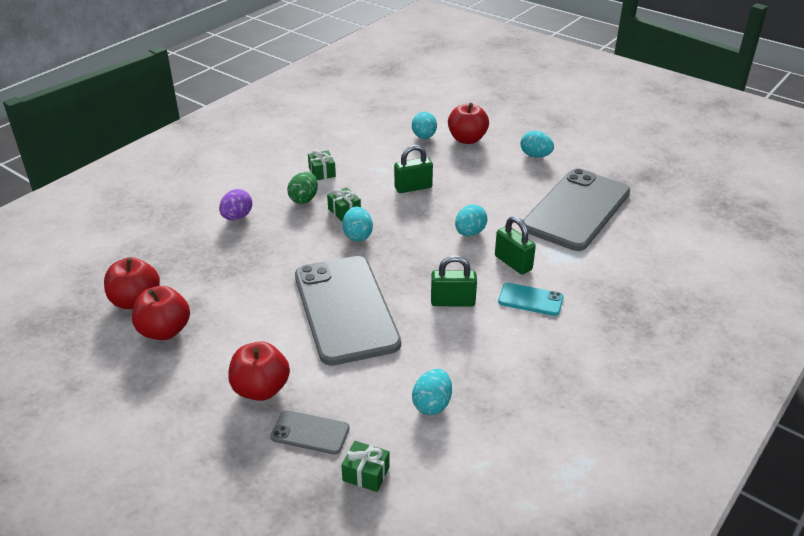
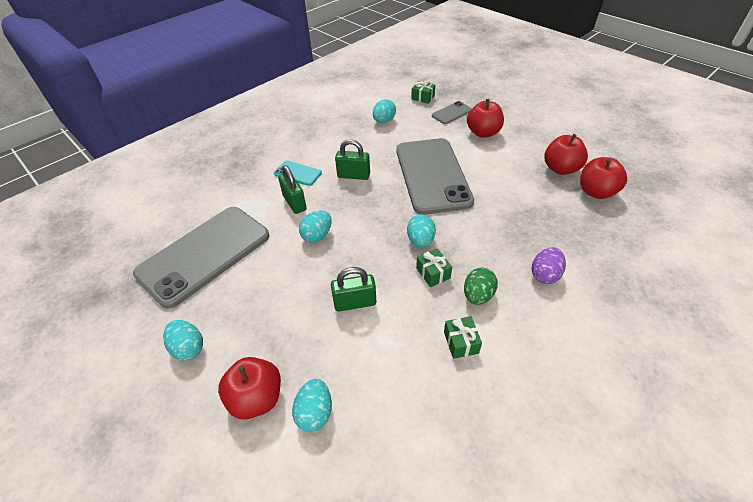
camera: 170 degrees left, 10 degrees up
grey phone [270,410,350,455] -> grey phone turned 60 degrees counterclockwise [432,101,472,124]

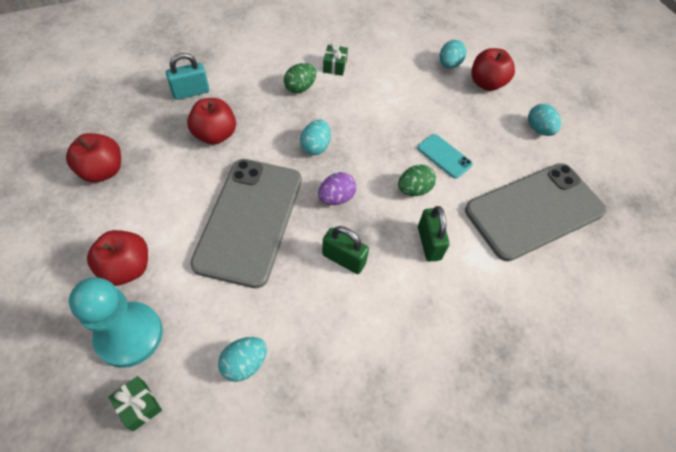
camera: 165 degrees left, 10 degrees up
turquoise phone [274,161,322,186] -> turquoise phone moved to [417,134,473,179]
turquoise egg [299,210,332,243] -> green egg [398,165,436,196]
green padlock [331,267,376,312] -> none
green gift [416,248,452,287] -> none
grey phone [432,101,472,124] -> turquoise pawn [69,277,163,368]
purple egg [531,247,566,284] -> purple egg moved to [318,172,356,205]
red apple [580,157,627,199] -> red apple moved to [187,98,236,145]
none -> turquoise padlock [166,53,209,100]

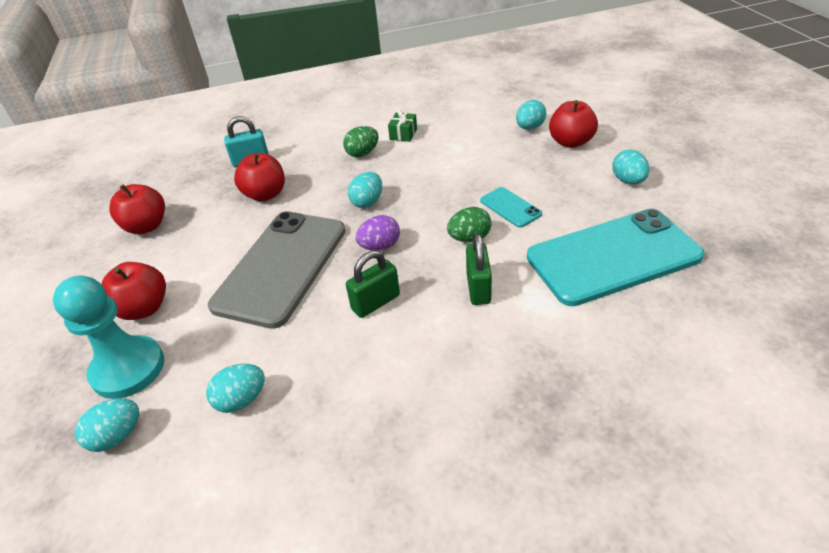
camera: 15 degrees right, 15 degrees down
green gift [108,376,162,431] -> turquoise egg [75,398,139,452]
green padlock [322,226,369,274] -> green padlock turned 75 degrees counterclockwise [346,251,400,318]
grey phone [465,163,607,261] -> turquoise phone [527,209,705,306]

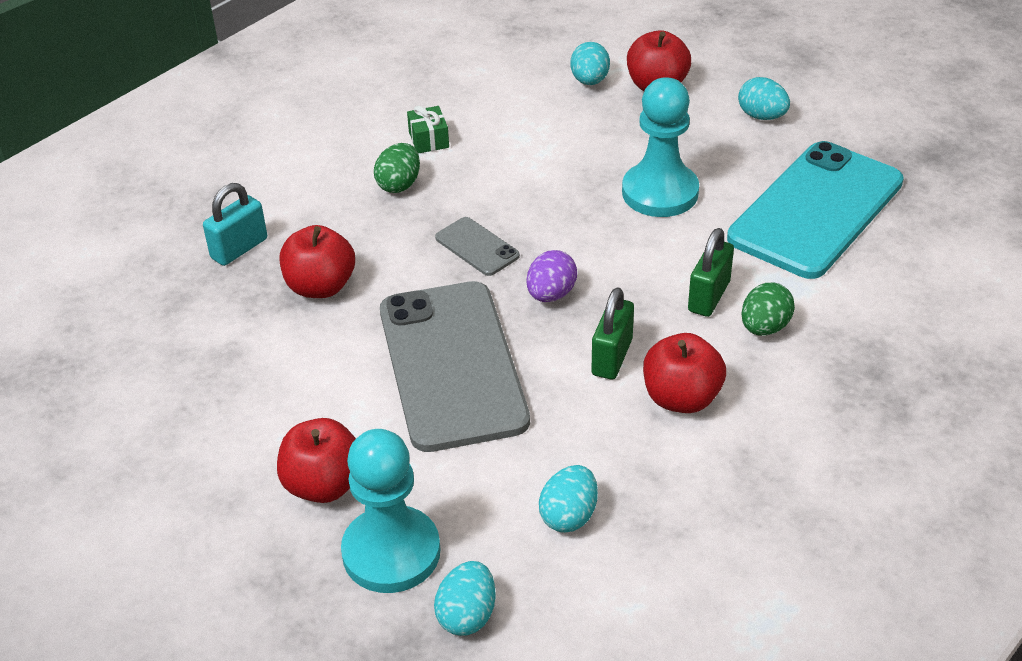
camera: 35 degrees left, 0 degrees up
red apple [109,184,165,234] -> red apple moved to [643,333,726,413]
turquoise egg [348,172,382,208] -> grey phone [435,217,520,276]
green egg [447,207,492,242] -> green egg moved to [741,283,795,336]
green padlock [466,234,492,305] -> green padlock turned 60 degrees clockwise [688,228,734,317]
turquoise phone [480,187,542,228] -> turquoise pawn [622,77,699,217]

